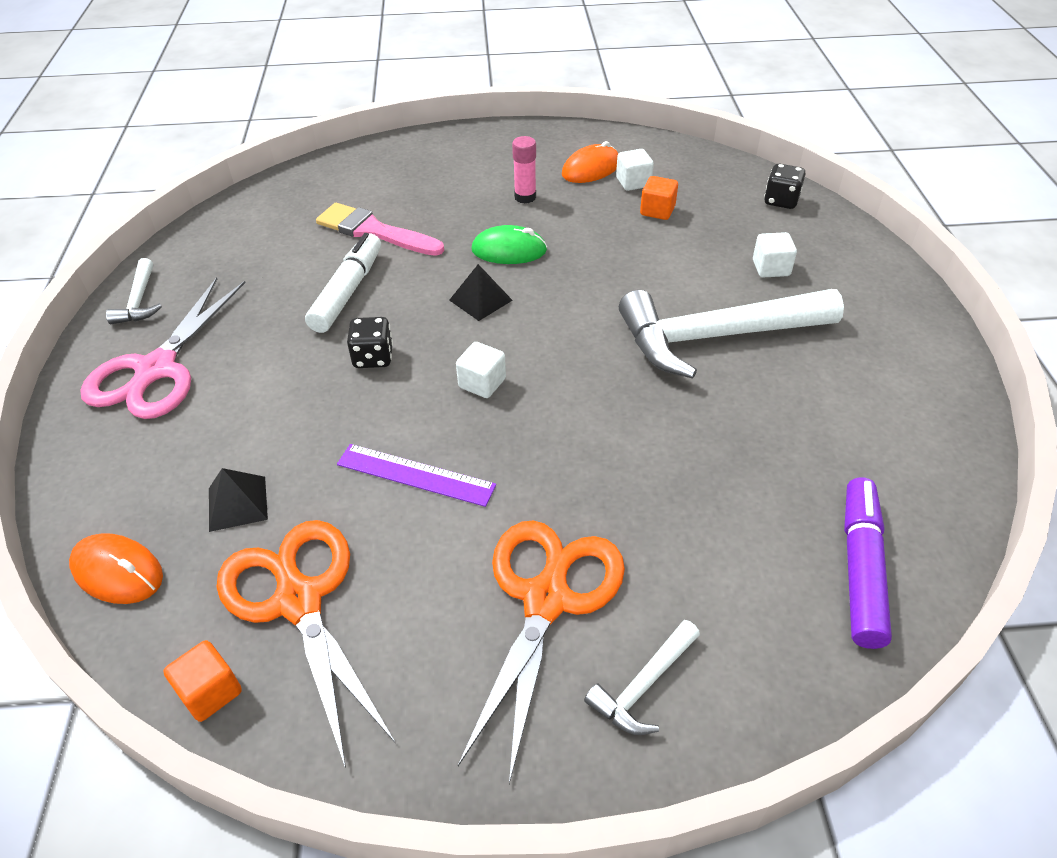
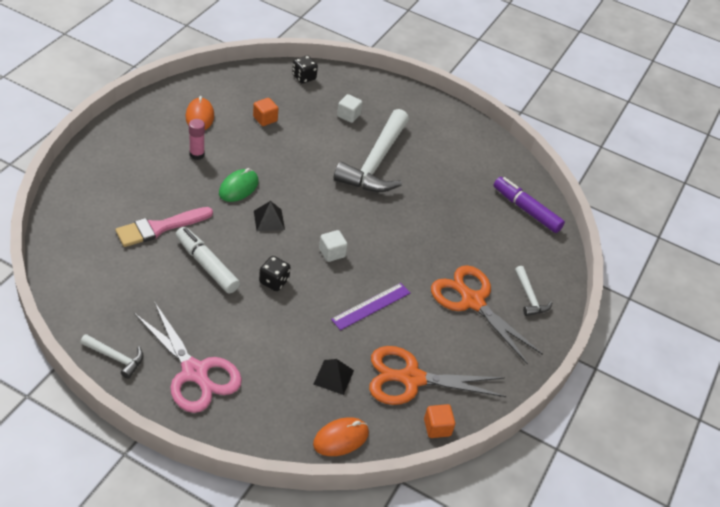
camera: 65 degrees left, 0 degrees up
white cube [616,149,654,191] -> none

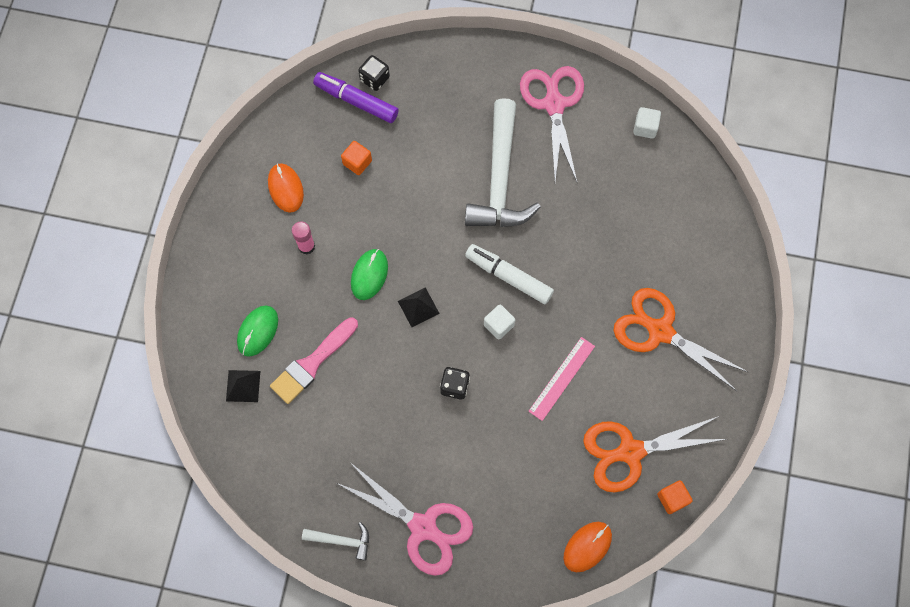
camera: 10 degrees left, 25 degrees up
white marker [176,227,240,293] -> white marker moved to [465,244,554,304]
black pyramid [313,359,354,395] -> black pyramid moved to [226,370,260,402]
purple ruler [331,283,410,330] -> pink ruler [528,337,595,421]
white cube [337,94,363,123] -> white cube moved to [633,107,661,139]
purple marker [494,177,565,233] -> purple marker moved to [313,72,399,123]
white hammer [515,266,552,316] -> none
none -> green mouse [237,305,278,357]
none -> pink scissors [520,66,584,182]

